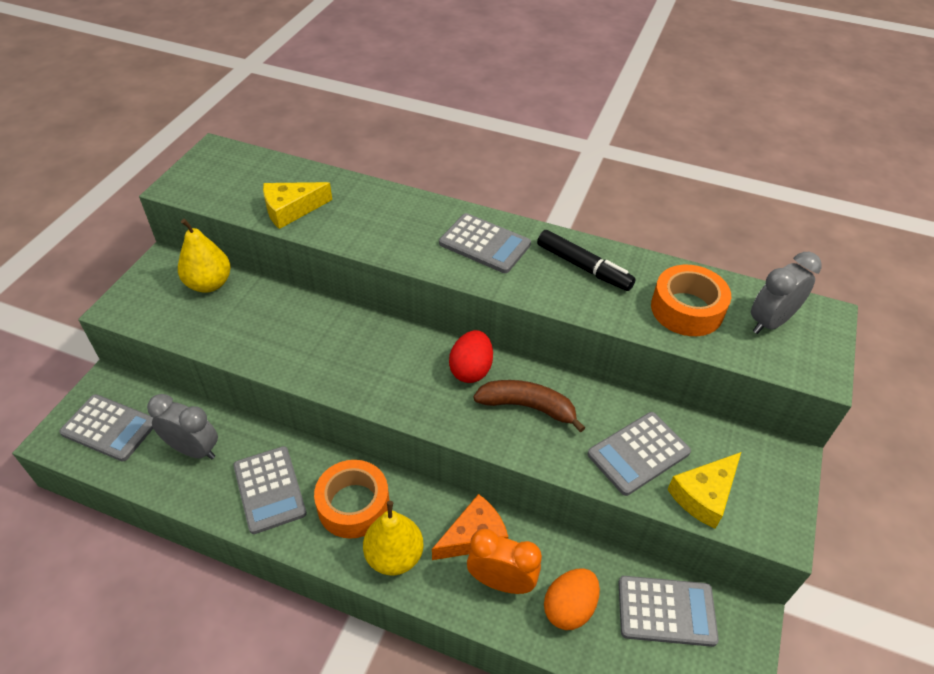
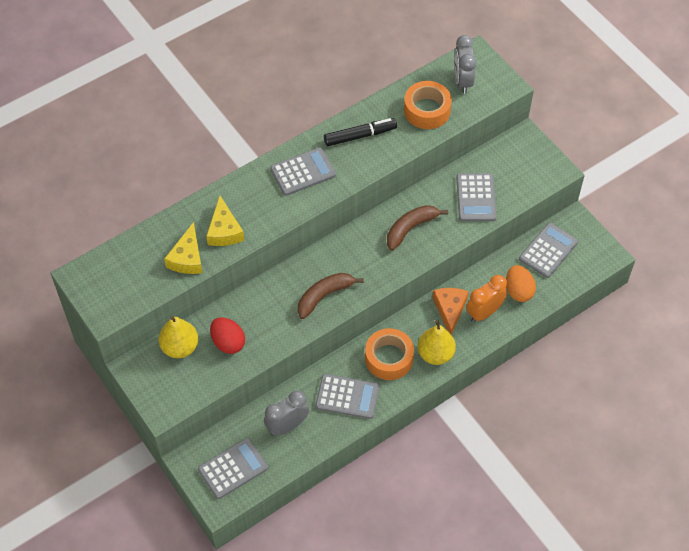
camera: 55 degrees left, 10 degrees up
red egg [449,330,493,383] -> red egg moved to [210,317,245,354]
yellow cheese [667,452,741,529] -> yellow cheese moved to [206,196,244,246]
none -> brown banana [298,273,364,319]

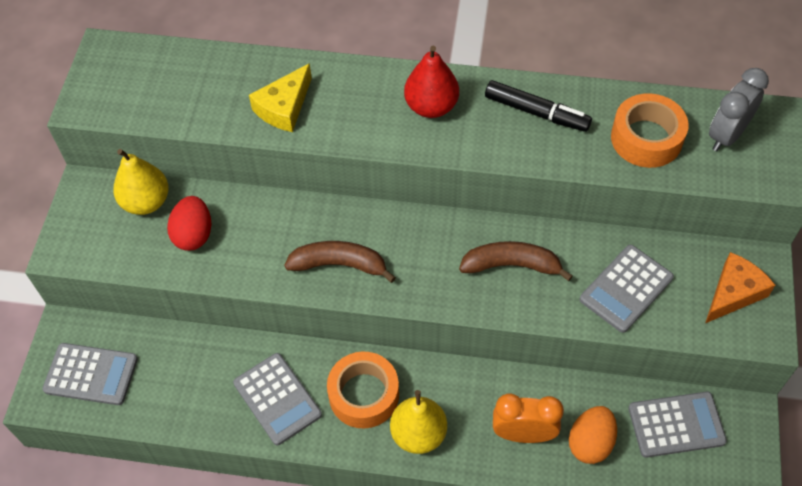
camera: 45 degrees right, 0 degrees up
yellow cheese [164,222,202,274] -> none
grey clock [264,390,309,436] -> none
grey calculator [270,147,336,196] -> red pear [404,46,459,118]
orange cheese [433,288,469,335] -> orange cheese moved to [705,252,775,323]

